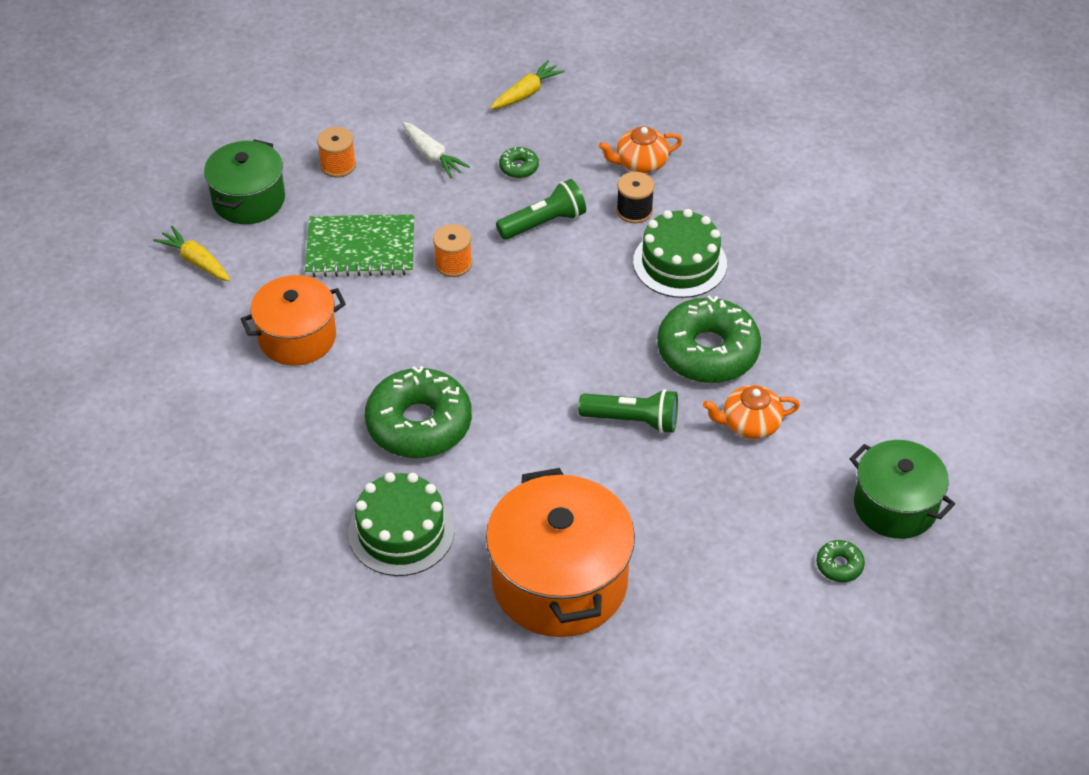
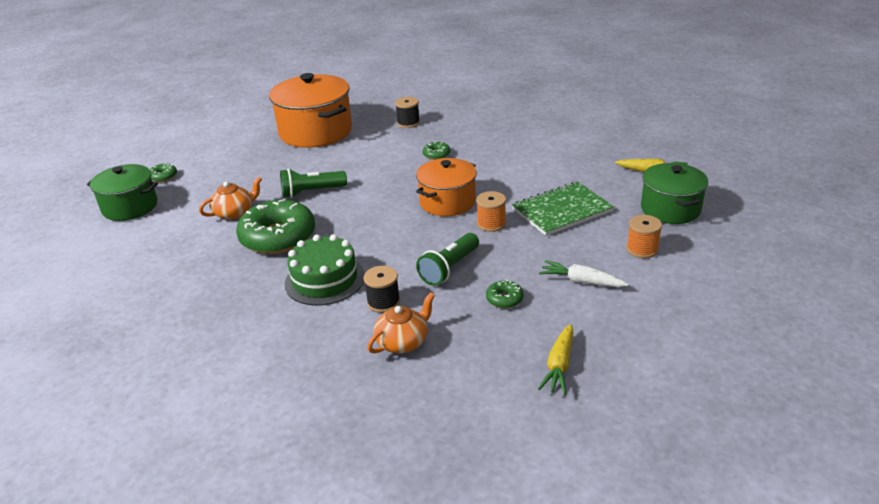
camera: 155 degrees right, 15 degrees down
orange pot [241,275,346,366] -> orange pot moved to [416,158,477,216]
green cake [348,472,454,576] -> black spool [395,97,420,128]
green donut [365,366,472,458] -> green donut [423,141,450,160], size x0.42

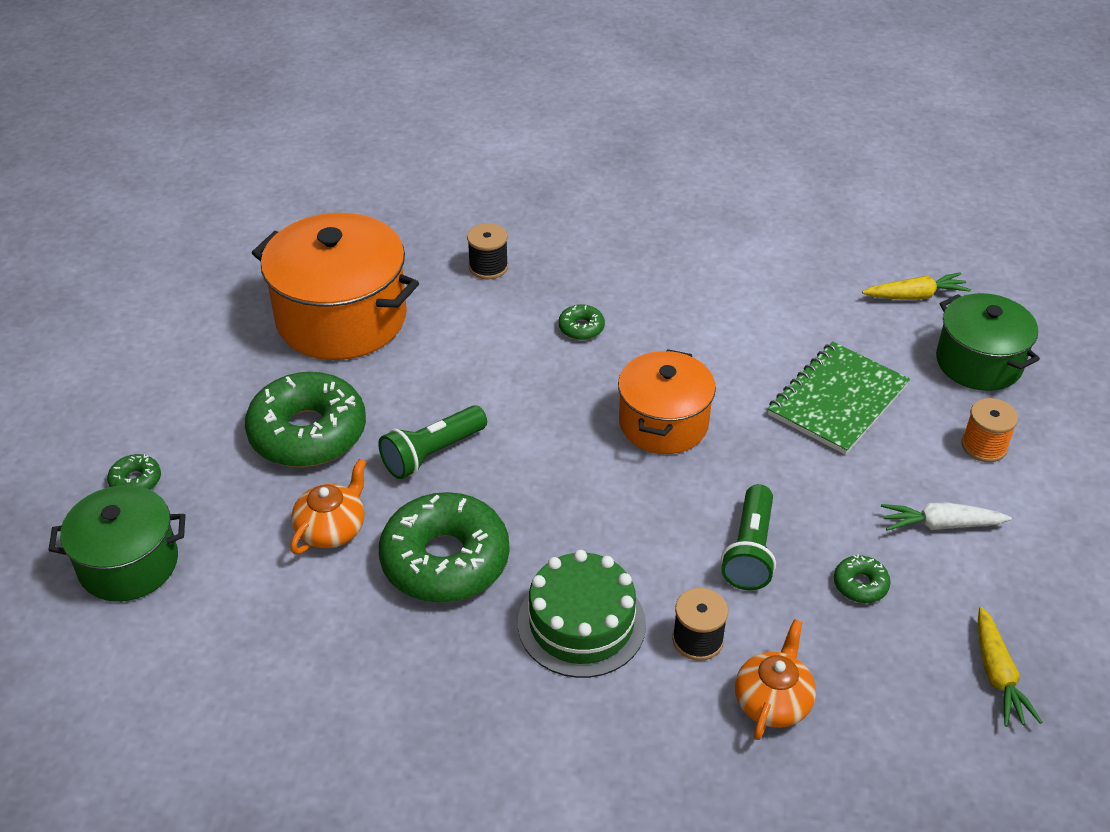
camera: 25 degrees left, 10 degrees up
orange spool [476,191,506,232] -> none
none -> green donut [245,372,366,467]

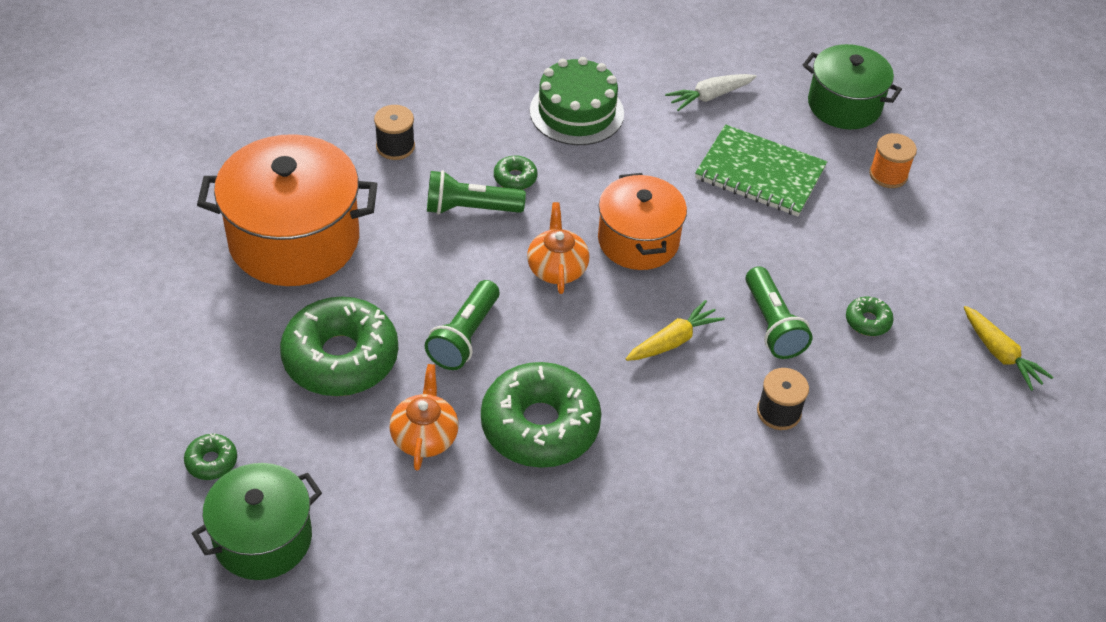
camera: 30 degrees left, 5 degrees up
green cake [518,550,646,678] -> green cake moved to [530,57,624,145]
orange teapot [735,619,816,740] -> orange teapot moved to [527,202,589,294]
green notebook [767,341,910,455] -> green notebook turned 75 degrees counterclockwise [695,124,827,216]
yellow carrot [862,272,971,300] -> yellow carrot moved to [625,300,725,361]
white carrot [881,502,1012,531] -> white carrot moved to [665,74,757,111]
none -> green flashlight [427,170,526,215]

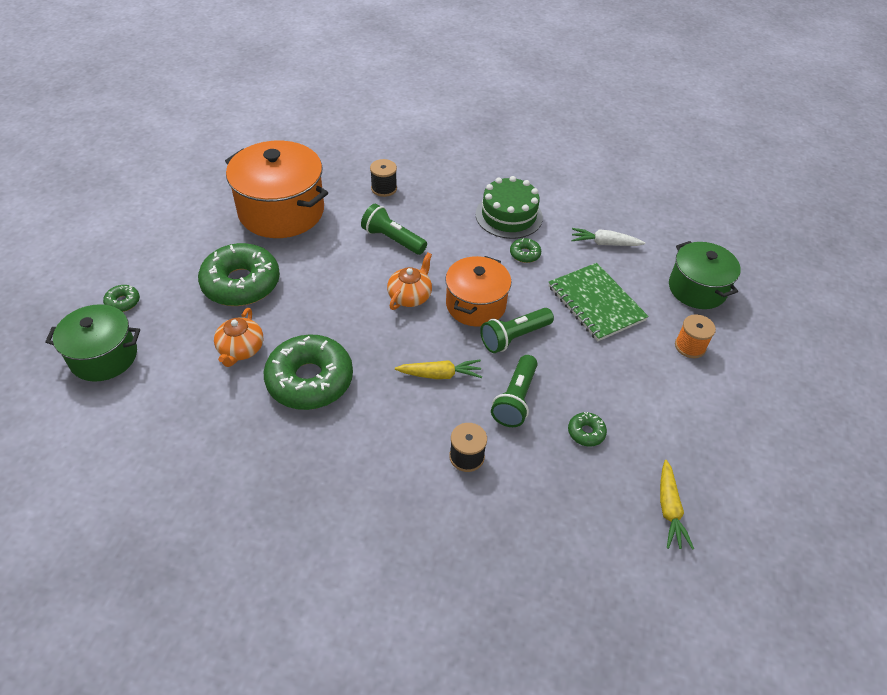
camera: 35 degrees right, 0 degrees up
orange teapot [389,364,458,470] -> orange teapot turned 150 degrees clockwise [214,308,263,367]
green flashlight [425,280,499,370] -> green flashlight moved to [480,308,554,353]
green donut [494,155,537,190] -> green donut moved to [510,238,541,263]

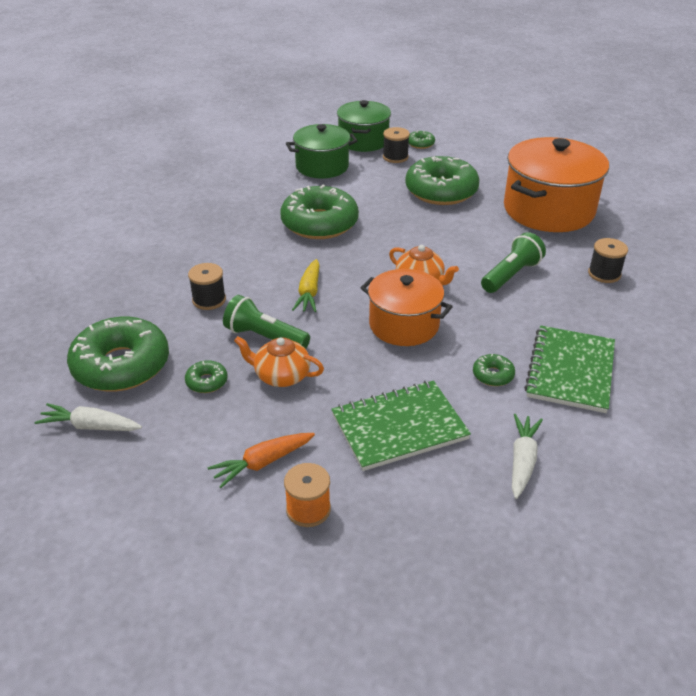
camera: 100 degrees right, 10 degrees down
orange teapot [214,308,263,367] -> orange teapot moved to [234,336,324,387]
green cake [475,176,543,239] -> green notebook [524,325,615,413]
green flashlight [480,308,554,353] -> none
yellow carrot [660,460,694,550] -> white carrot [35,403,142,431]
green pot [669,241,741,309] -> green pot moved to [286,124,358,178]
none -> green donut [67,317,169,391]
none -> orange carrot [208,433,315,488]
none -> black spool [383,127,410,163]

